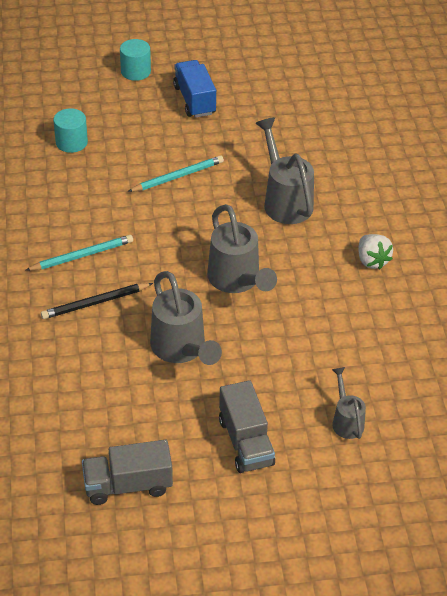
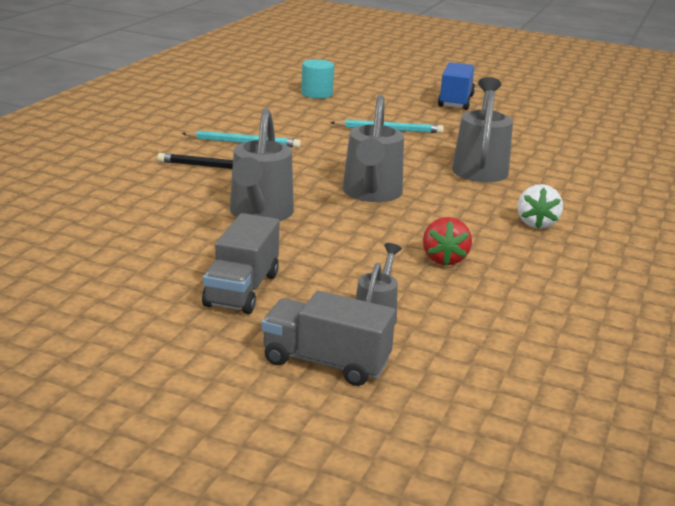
camera: 30 degrees right, 20 degrees down
grey truck [82,440,173,505] -> grey truck moved to [262,291,396,386]
turquoise cylinder [120,39,151,81] -> none
none -> red strawberry [423,217,472,265]

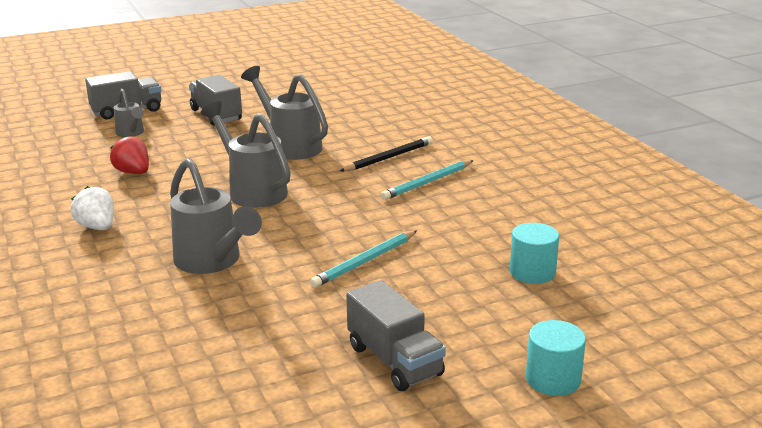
camera: 135 degrees right, 0 degrees up
blue truck [438,62,475,110] -> grey truck [346,280,446,391]
none -> turquoise cylinder [526,320,586,396]

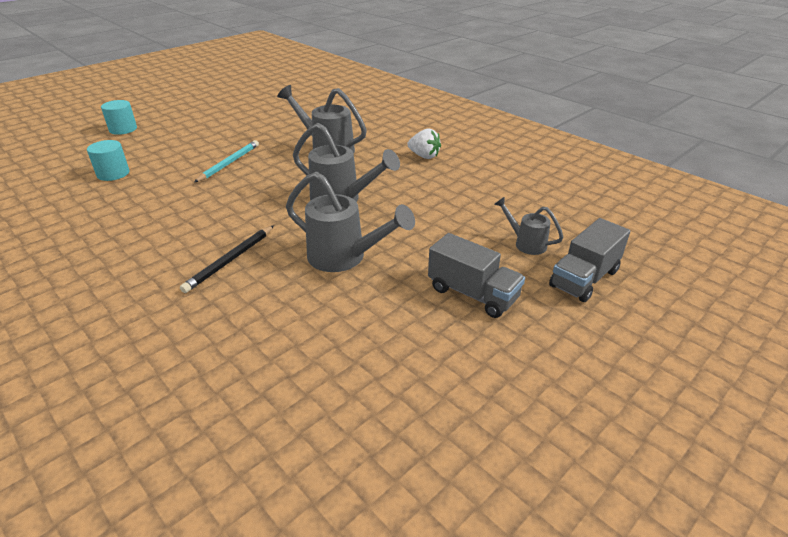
camera: 160 degrees right, 10 degrees up
red strawberry [110,136,149,174] -> none
grey truck [346,280,446,391] -> none
turquoise pencil [381,160,474,200] -> none

